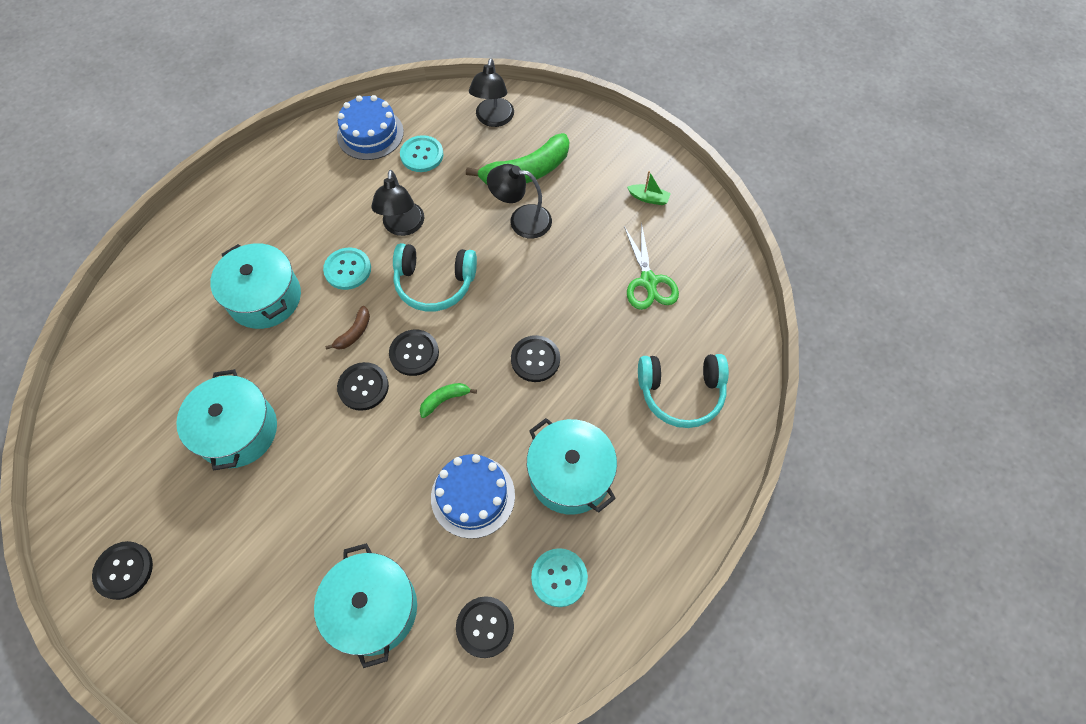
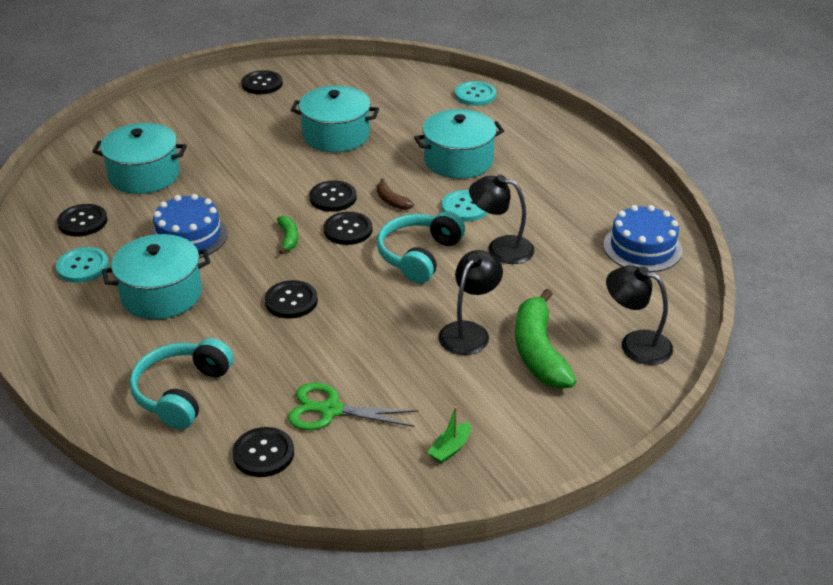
camera: 110 degrees right, 25 degrees down
turquoise button [400,135,443,172] -> turquoise button moved to [455,81,496,106]
none -> black button [232,427,294,477]

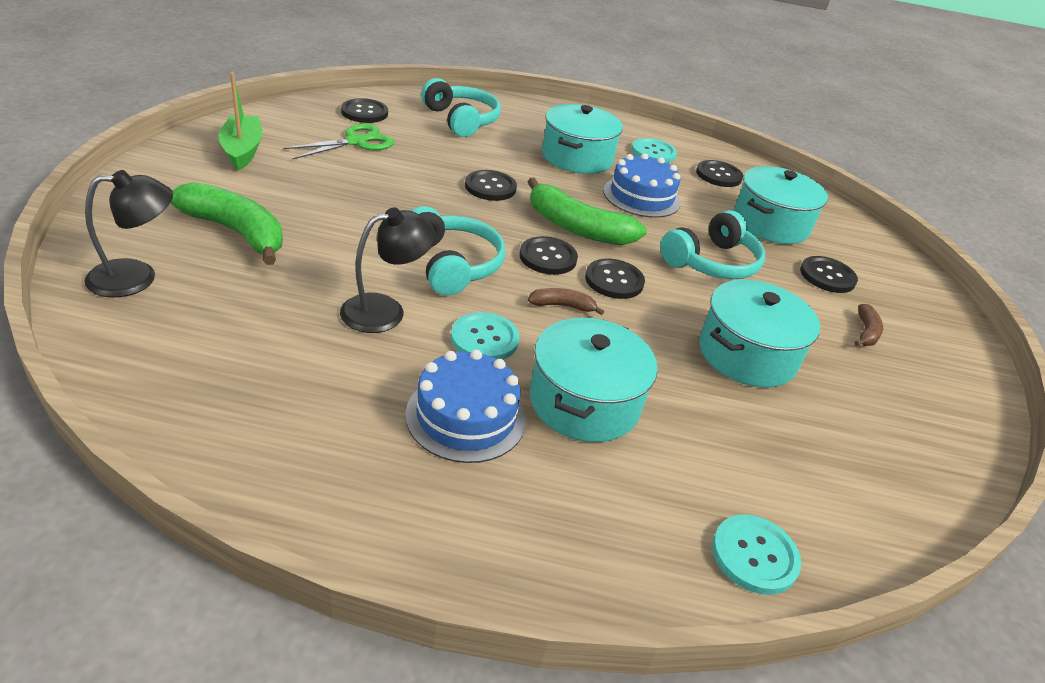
camera: 125 degrees right, 0 degrees up
black button [242,70,283,94] -> black button moved to [800,256,858,293]
green banana [277,216,298,254] -> green banana [527,178,647,245], size x2.11
green boat [427,406,471,464] -> green boat [218,72,262,170], size x1.80
black lamp [438,250,503,355] -> none
blue cake [603,205,683,272] -> blue cake moved to [405,350,526,463]
none -> turquoise headphones [660,210,765,279]
none -> brown banana [854,304,883,346]

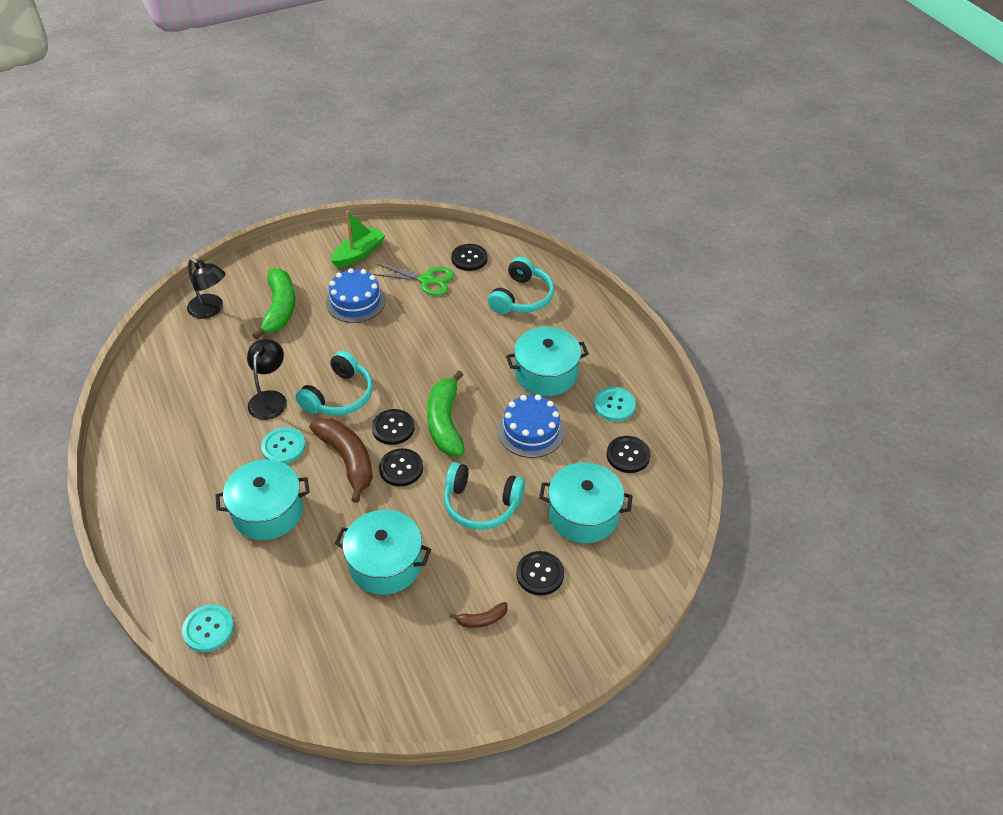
camera: 60 degrees right, 10 degrees up
black lamp [340,207,436,333] -> black lamp turned 105 degrees counterclockwise [247,339,287,420]
blue cake [405,350,526,463] -> blue cake moved to [326,268,386,323]
black button [465,170,517,201] -> none
brown banana [528,288,604,315] -> brown banana [309,418,373,503], size x2.11

